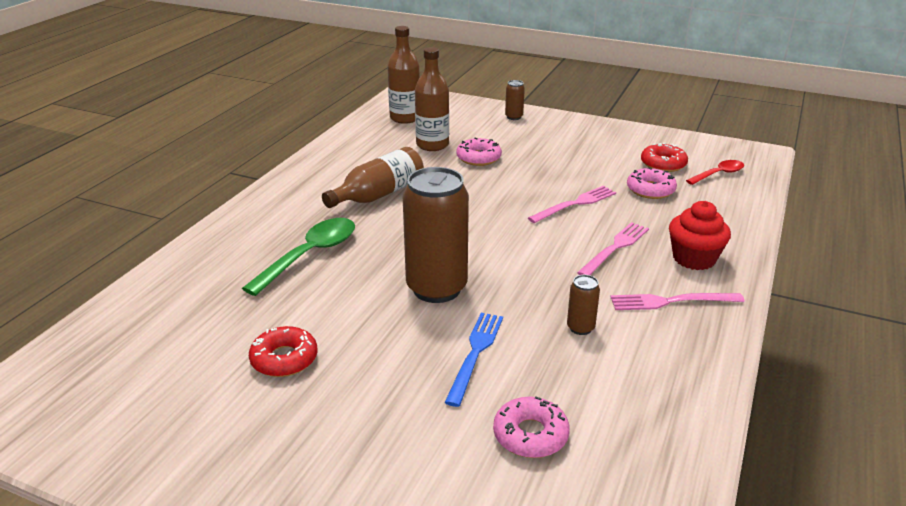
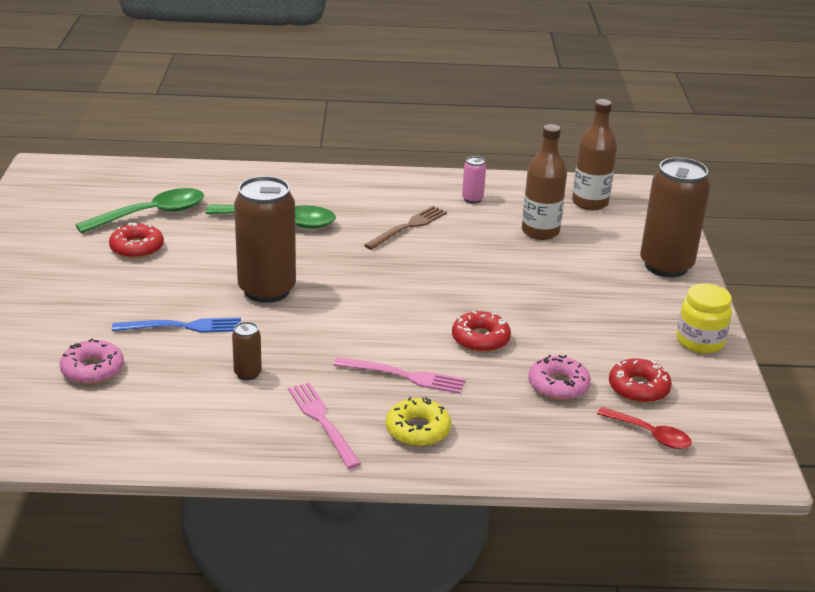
camera: 65 degrees right, 0 degrees up
brown bottle [322,147,424,208] -> brown fork [364,206,447,250]
pink donut [456,138,502,166] -> none
brown can [505,80,525,120] -> brown can [640,157,710,278], size x2.32
pink fork [528,186,616,223] -> red donut [452,311,511,352]
red cupcake [669,201,731,270] -> yellow donut [386,397,451,447]
none -> green spoon [75,188,204,233]
none -> pink can [462,156,486,203]
none -> yellow jar [677,283,732,354]

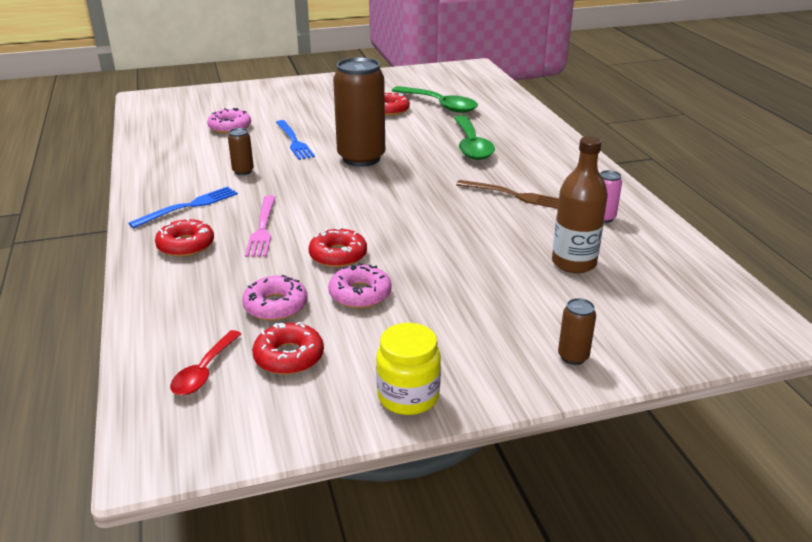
camera: 75 degrees right, 0 degrees up
pink fork [288,383,361,469] -> blue fork [128,186,238,228]
yellow donut [386,397,451,447] -> red donut [155,218,214,257]
brown bottle [572,99,617,210] -> none
brown can [640,157,710,278] -> brown can [558,298,596,365], size x0.43
none -> pink donut [328,263,392,308]

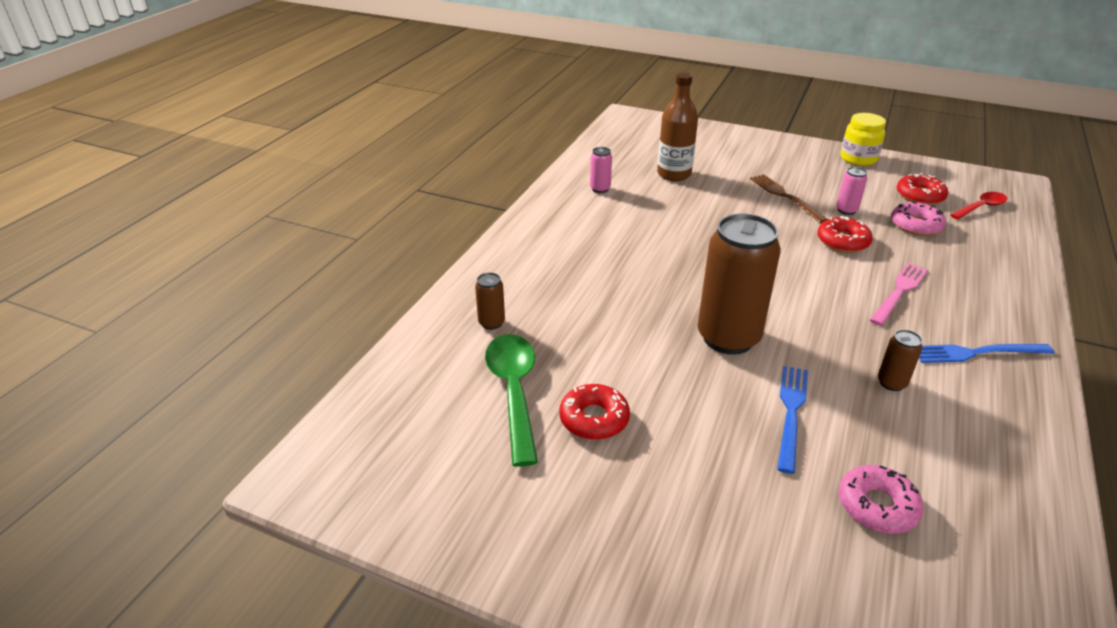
camera: 140 degrees left, 5 degrees up
red donut [155,218,214,257] -> none
pink donut [328,263,392,308] -> pink can [836,167,867,215]
green spoon [454,115,495,160] -> none
brown fork [456,180,559,209] -> brown fork moved to [750,174,828,223]
brown can [558,298,596,365] -> brown can moved to [475,273,505,330]

